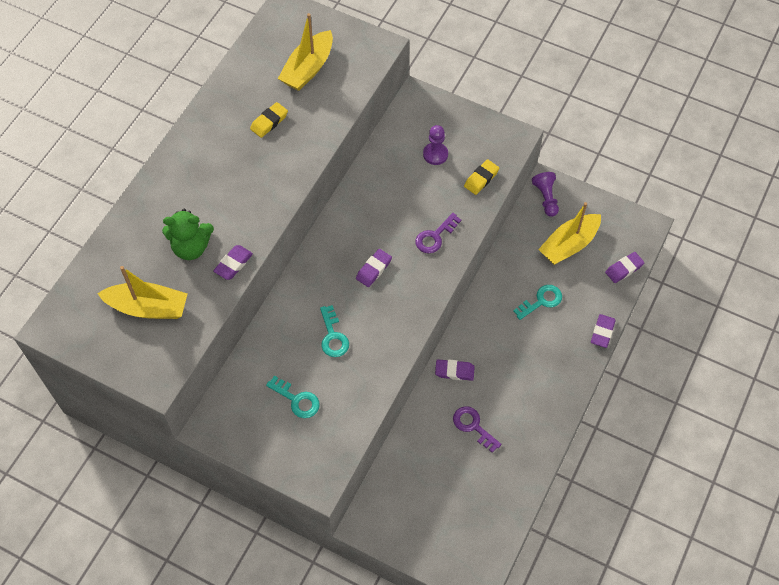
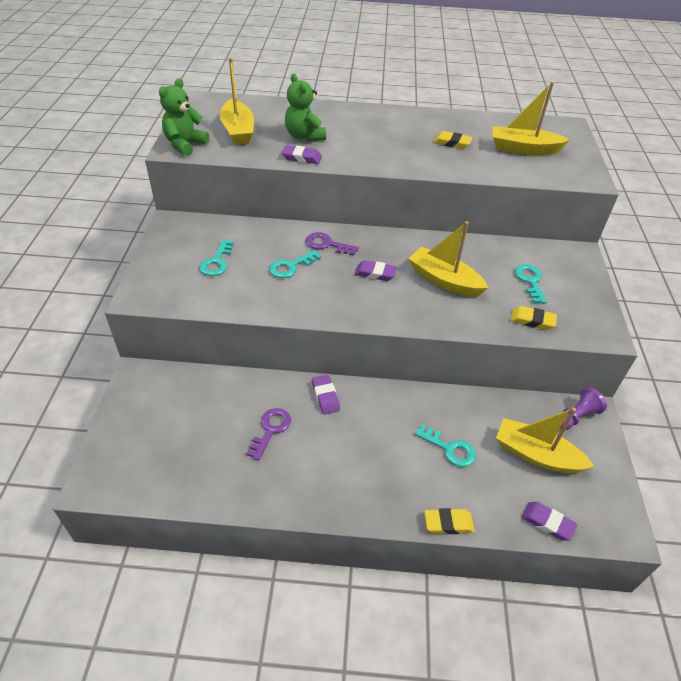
camera: 65 degrees right, 15 degrees down
purple key [415,213,461,253] -> purple key moved to [306,232,359,255]
purple pawn [423,125,448,165] -> turquoise key [515,264,547,304]
purple eraser [591,314,616,348] -> yellow eraser [424,508,475,534]
none -> green teddy bear [159,78,209,156]
none -> yellow boat [408,221,488,297]

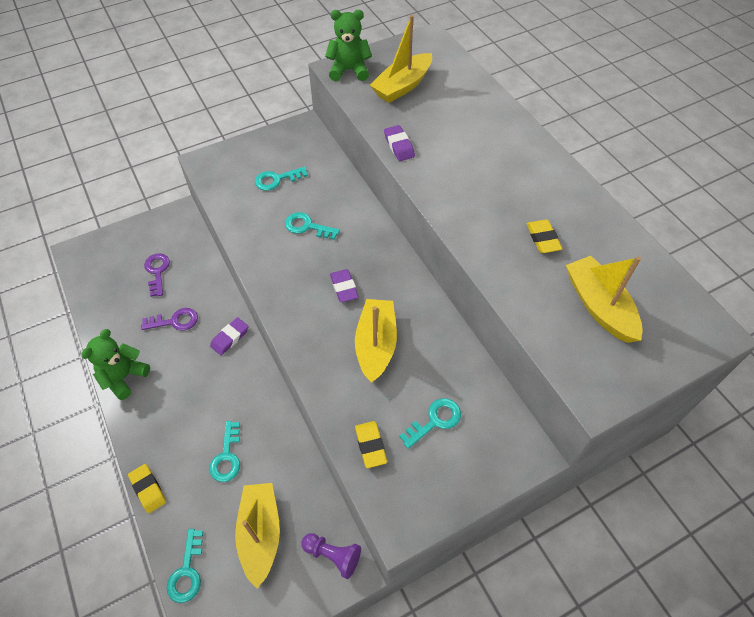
camera: 60 degrees right, 10 degrees up
green teddy bear [285,73,326,141] -> green teddy bear moved to [81,329,150,400]
purple key [306,232,359,255] -> purple key moved to [144,253,170,297]
purple eraser [522,502,577,541] -> turquoise key [167,529,203,603]

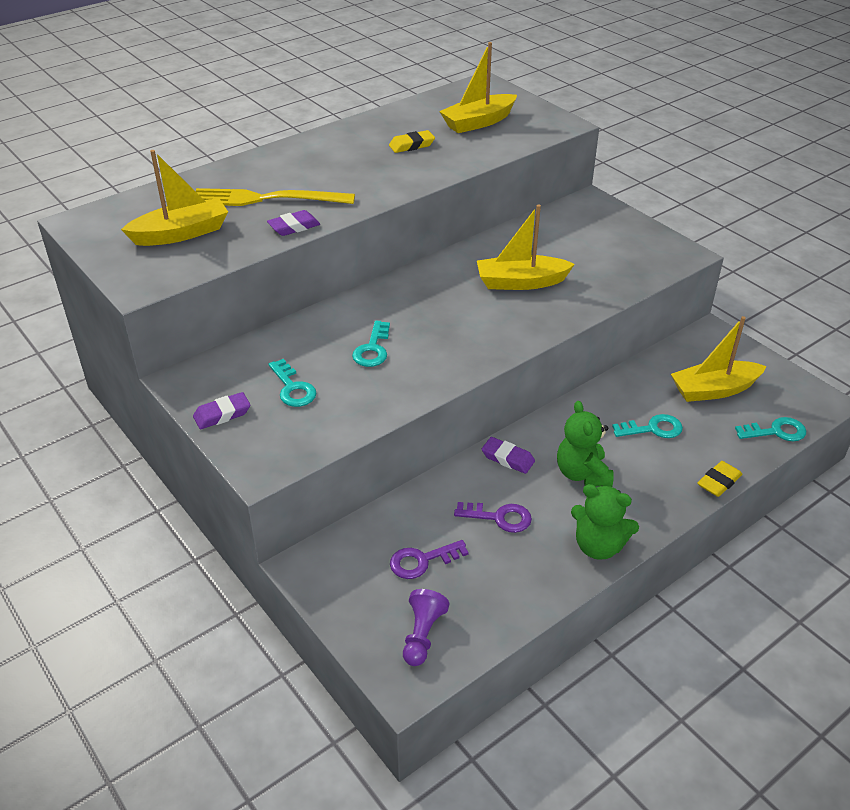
camera: 100 degrees left, 15 degrees down
purple key [141,308,198,331] -> purple key turned 120 degrees clockwise [454,502,532,533]
purple pawn [302,533,361,579] -> purple pawn moved to [403,589,449,666]
green teddy bear [325,10,372,81] -> green teddy bear moved to [557,401,614,487]
purple eraser [330,269,359,302] -> purple eraser moved to [193,392,250,429]
yellow eraser [355,421,387,468] -> none
yellow boat [370,15,432,103] -> yellow boat turned 60 degrees counterclockwise [121,150,228,246]
turquoise key [399,398,461,449] -> none
none -> yellow fork [196,188,355,206]

